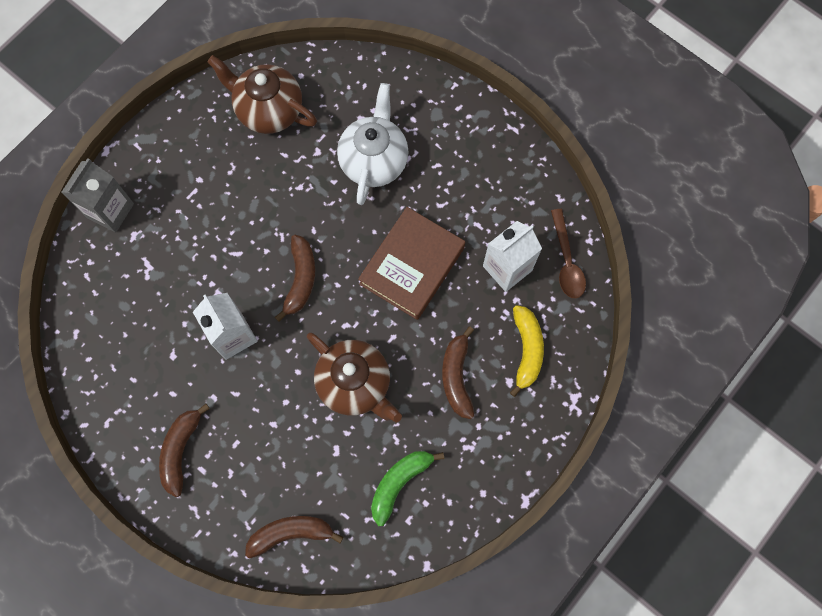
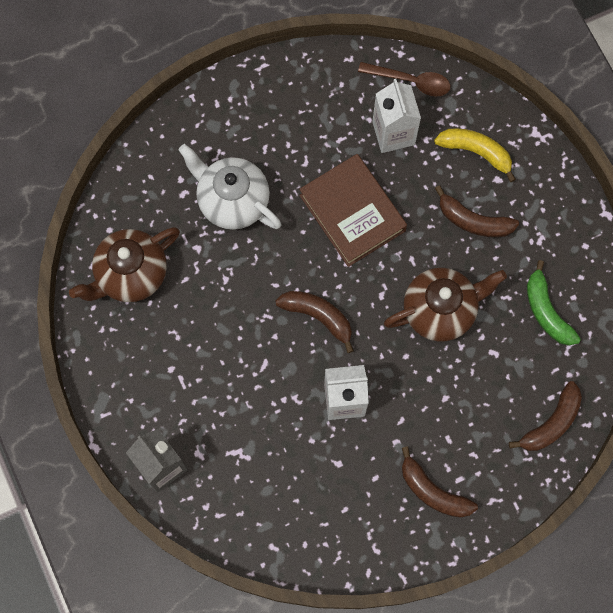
camera: 65 degrees left, 0 degrees up
brown banana [245,516,343,558] -> brown banana turned 150 degrees counterclockwise [509,381,582,451]

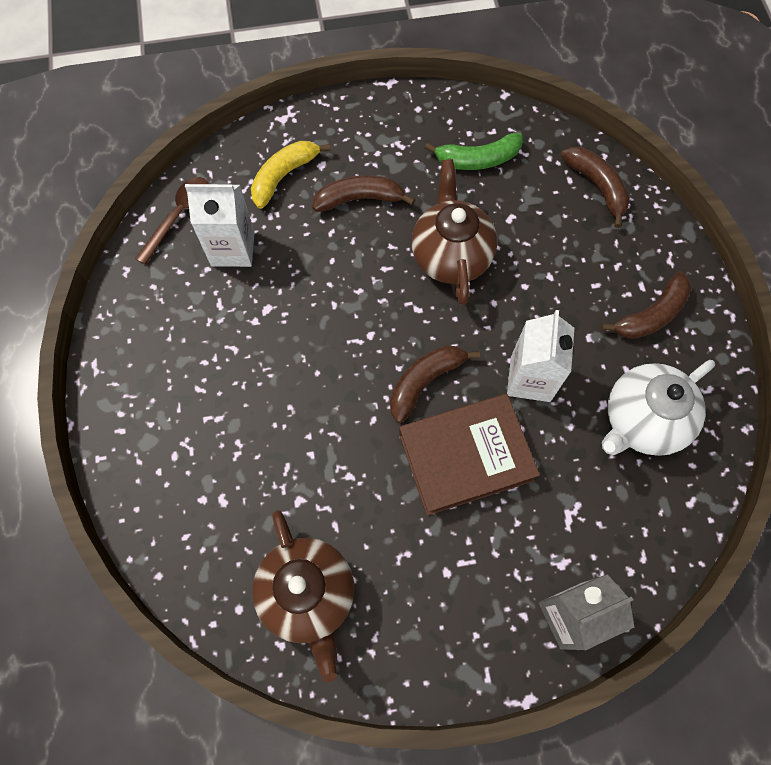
camera: 75 degrees left, 5 degrees down
white teapot [178,144,281,230] -> white teapot moved to [602,360,715,456]
brown book [299,154,407,267] -> brown book moved to [399,394,540,516]
brown banana [435,185,519,237] -> brown banana turned 135 degrees counterclockwise [313,175,415,212]

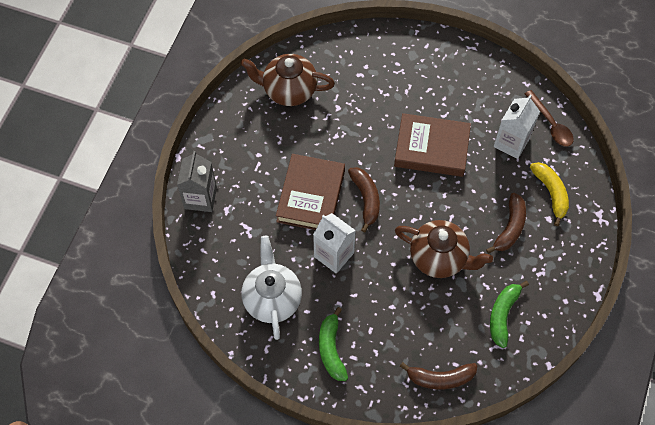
camera: 120 degrees right, 5 degrees down
brown banana [601,271,691,339] -> green banana [319,307,348,381]
none -> brown book [394,113,471,177]

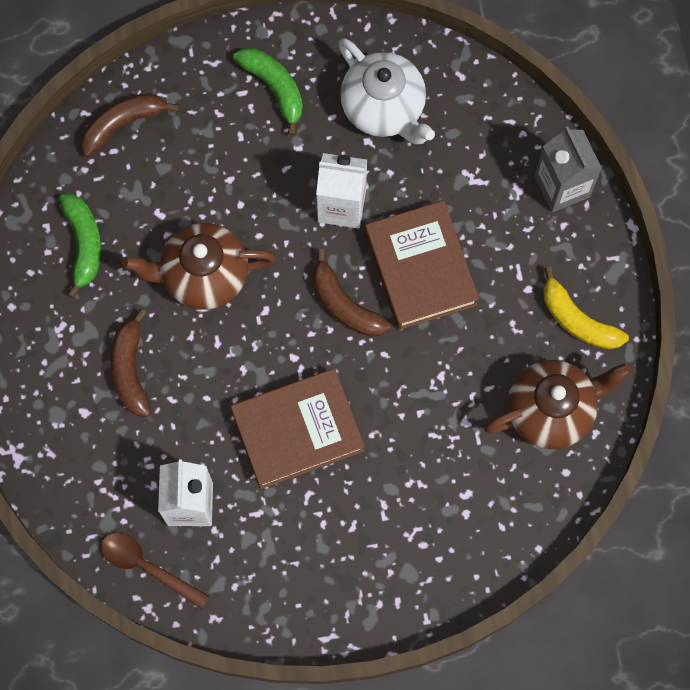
camera: 150 degrees right, 10 degrees up
yellow banana [530,162,569,226] -> yellow banana moved to [543,266,629,350]

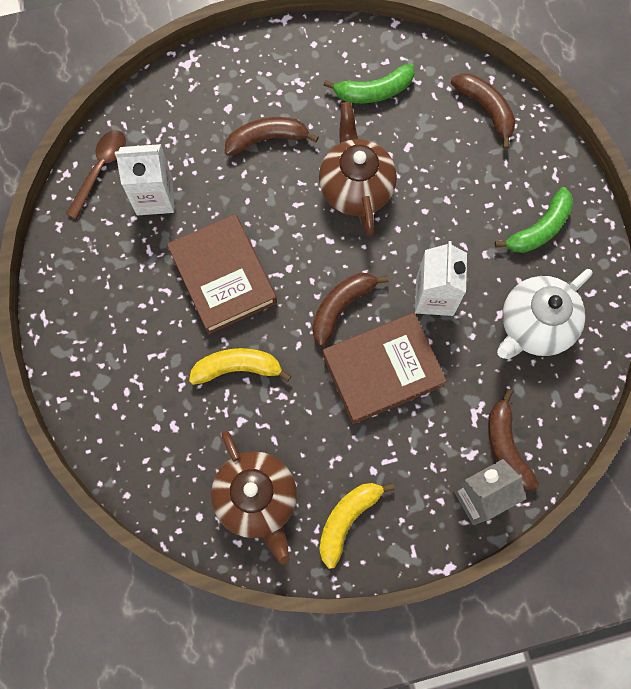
camera: 85 degrees right, 0 degrees up
none -> yellow banana [189,348,291,385]
none -> brown banana [488,389,539,490]

